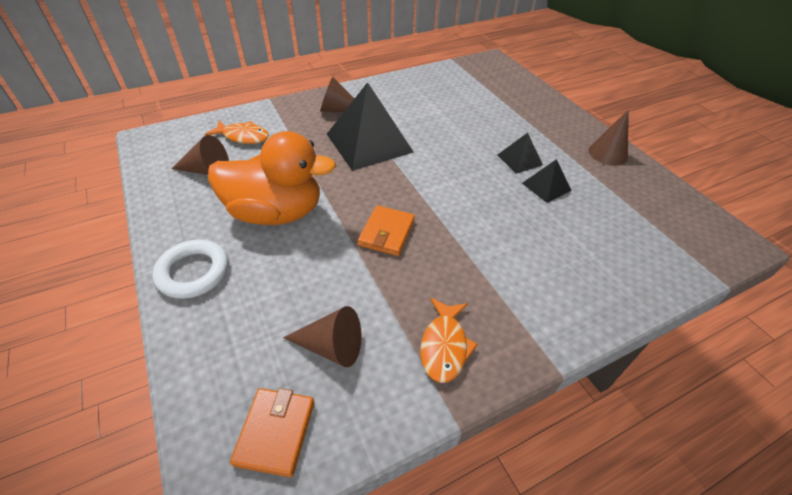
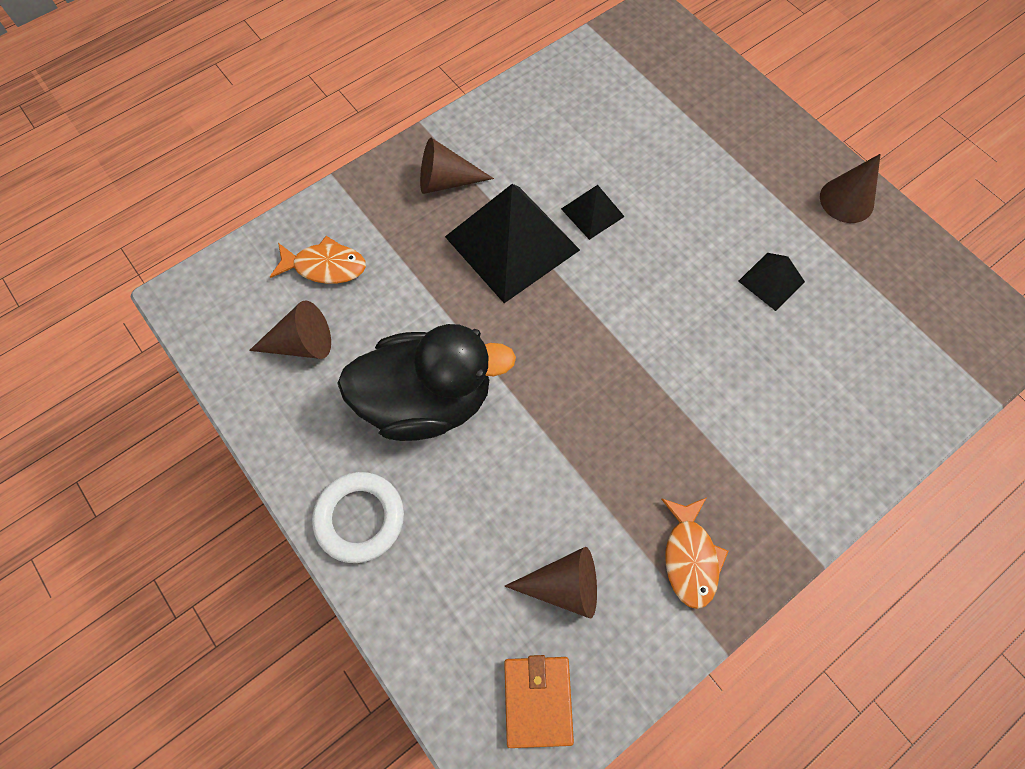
camera: 10 degrees left, 20 degrees up
orange duck [208,131,336,225] -> black duck [337,324,516,441]
orange wallet [358,205,415,256] -> none
black pyramid [498,133,543,174] -> black pyramid moved to [561,185,625,240]

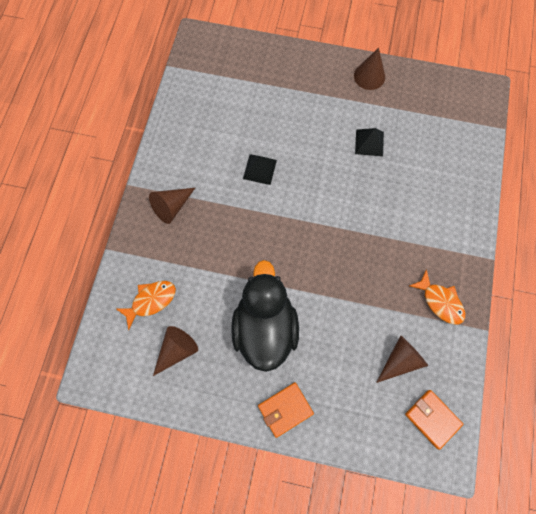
camera: 40 degrees left, 5 degrees up
white ring [312,472,404,563] -> orange wallet [258,382,314,438]
black duck [337,324,516,441] -> black duck turned 45 degrees counterclockwise [231,260,299,372]
black pyramid [445,184,580,303] -> none

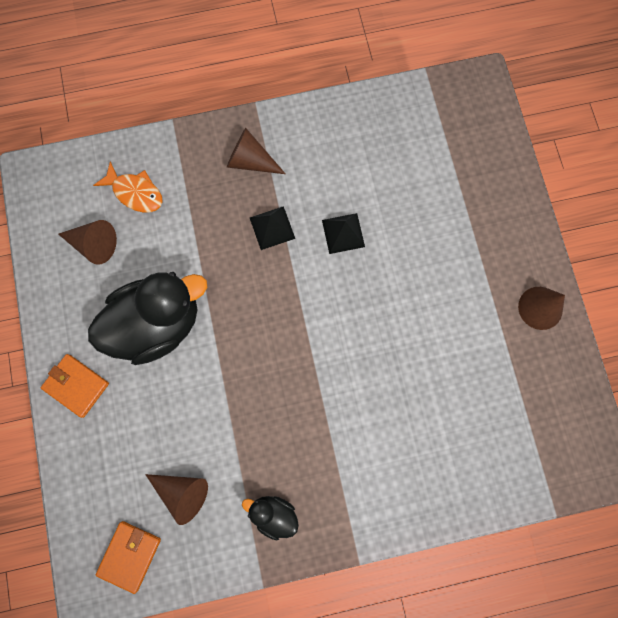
camera: 65 degrees right, 5 degrees up
black pyramid [355,128,384,156] -> black pyramid moved to [250,206,295,250]
orange fish [409,269,465,325] -> black duck [242,496,299,540]

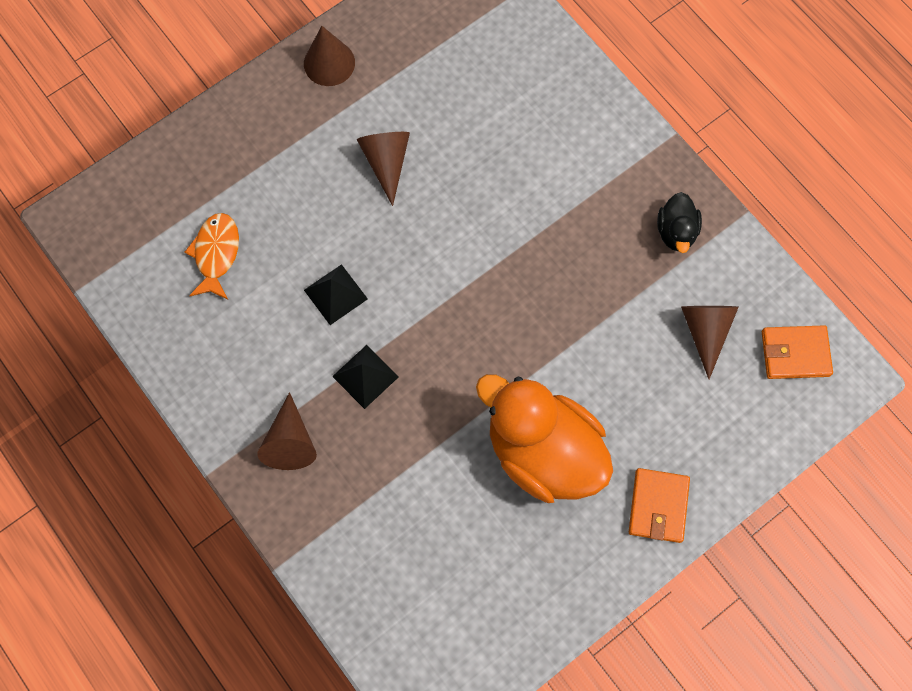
camera: 115 degrees left, 5 degrees down
brown cone [58,220,117,265] -> brown cone moved to [357,132,410,206]
black duck [88,272,207,365] -> orange duck [476,374,613,503]
orange fish [93,161,163,213] -> orange fish moved to [185,213,239,300]

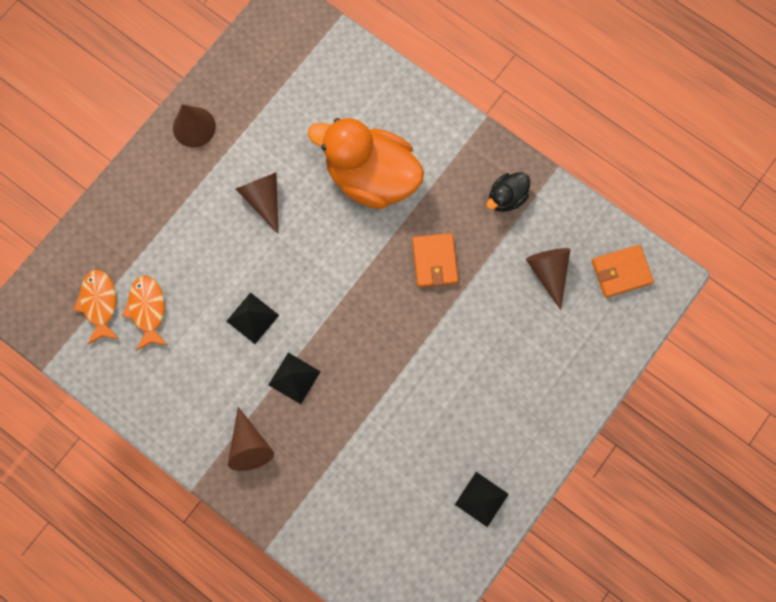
camera: 15 degrees left, 5 degrees up
orange duck [476,374,613,503] -> orange duck moved to [308,118,424,209]
orange wallet [629,468,690,543] -> orange wallet moved to [412,233,458,287]
black duck [657,192,702,253] -> black duck turned 60 degrees clockwise [486,172,530,212]
none -> orange fish [73,270,119,345]
none -> black pyramid [455,472,509,527]

